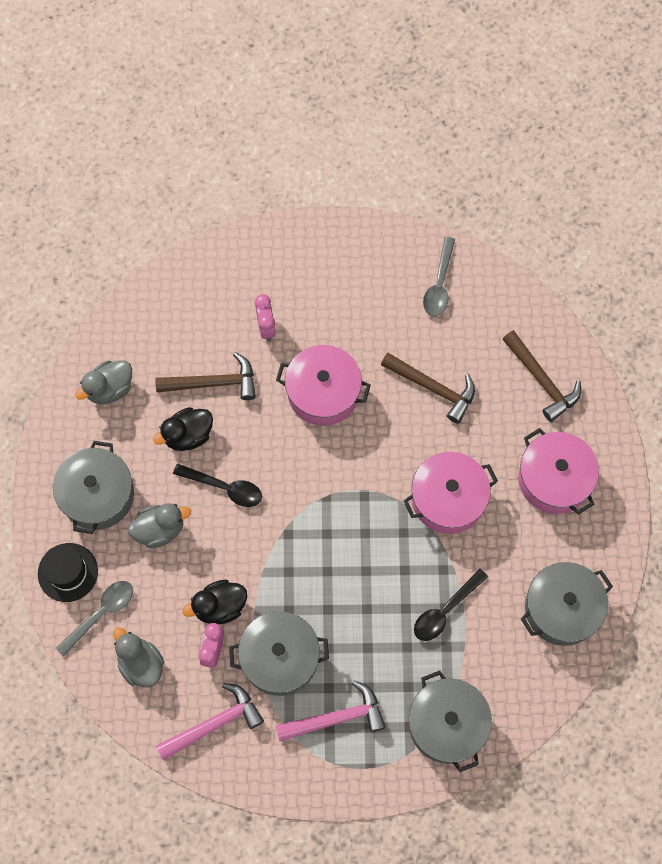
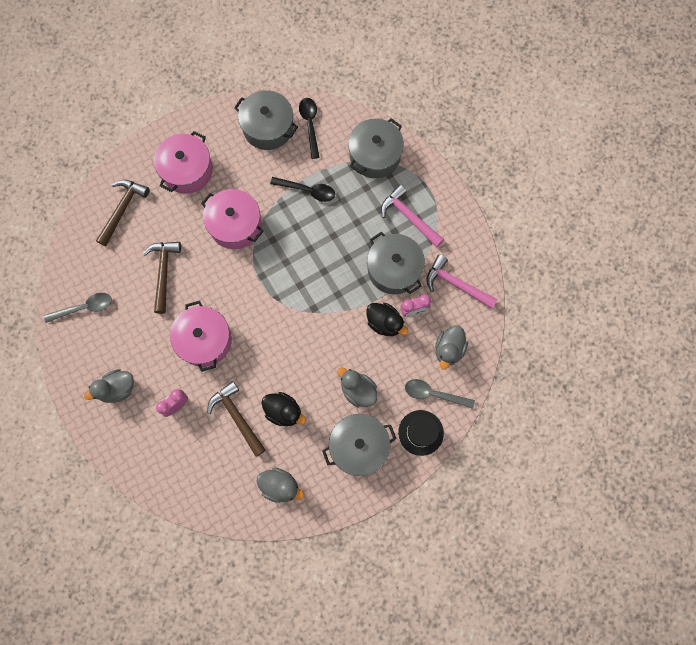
camera: 120 degrees left, 5 degrees up
black spoon [173,463,262,507] -> black spoon moved to [299,98,320,159]
none -> grey duck [84,369,134,403]

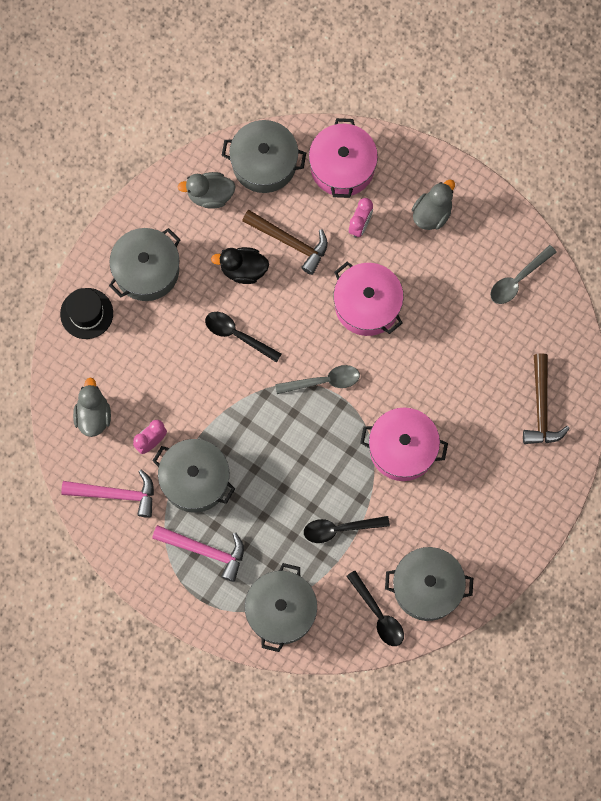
camera: 155 degrees right, 0 degrees up
brown hammer [143,242,181,314] -> none
pink pot [154,131,213,194] -> pink pot moved to [309,118,378,198]
grey duck [337,367,378,407] -> none
black duck [366,303,408,336] -> none
grey spoon [405,379,475,409] -> grey spoon moved to [275,365,360,394]
none -> black spoon [205,312,282,363]
none -> grey pot [221,120,306,193]

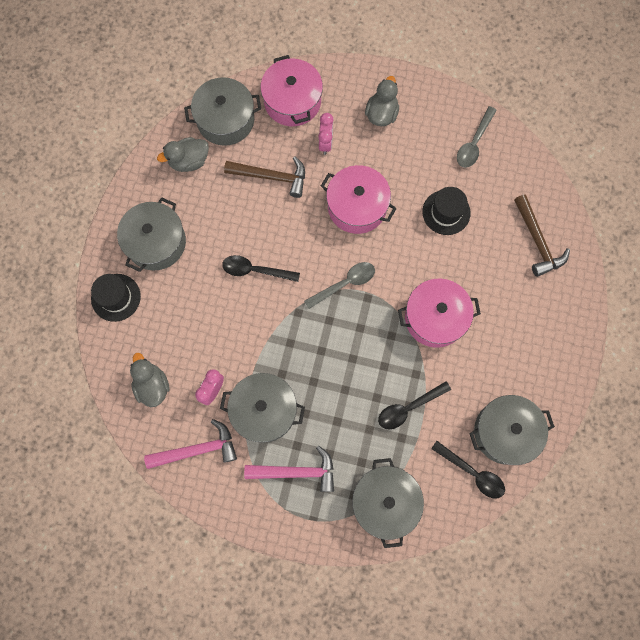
camera: 20 degrees left, 0 degrees up
black duck [211,247,269,284] -> none
none -> black hat [422,187,470,235]

